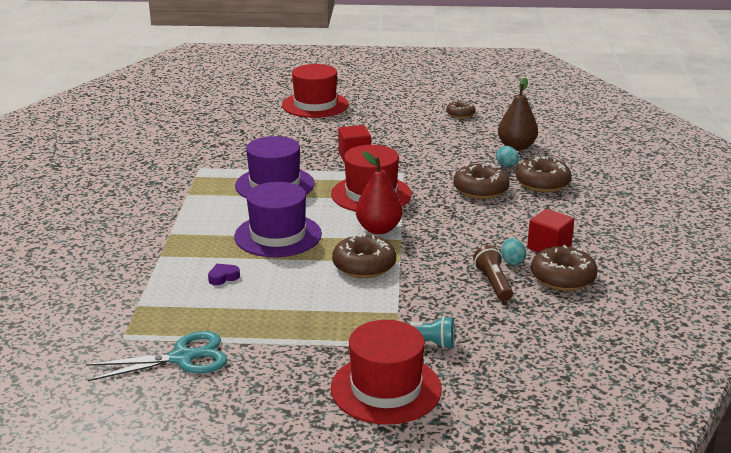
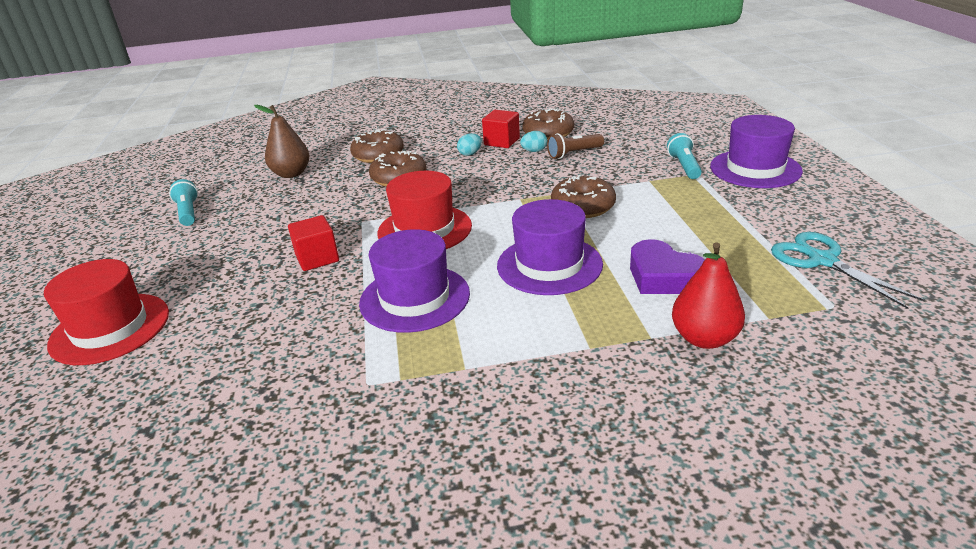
camera: 100 degrees left, 5 degrees up
purple heart [208,264,240,285] -> purple heart [630,239,705,294], size x2.10
red hat [331,320,442,425] -> purple hat [710,115,803,188]
red pear [356,151,402,234] -> red pear moved to [672,242,745,349]
brown donut [446,101,476,118] -> turquoise flashlight [169,179,198,226]
turquoise egg [496,146,519,167] -> turquoise egg moved to [457,133,482,156]

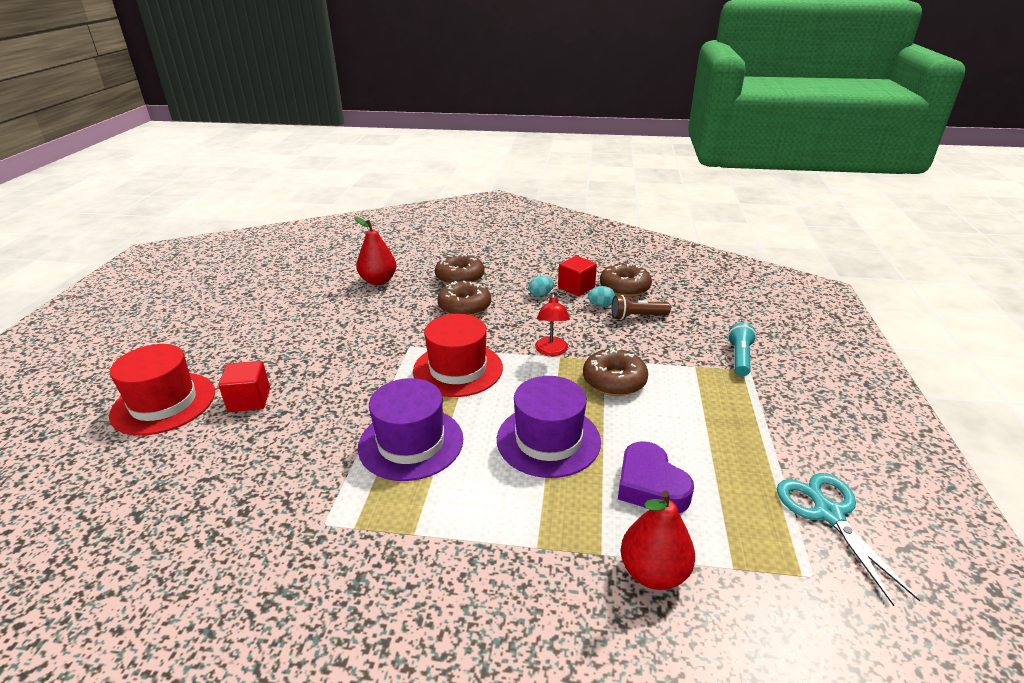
camera: 15 degrees right, 0 degrees up
turquoise flashlight [169,179,198,226] -> none
brown pear [254,105,309,178] -> red pear [354,217,397,285]
red cube [288,215,339,271] -> red cube moved to [219,361,270,412]
purple hat [710,115,803,188] -> none
none -> red lamp [535,293,570,356]

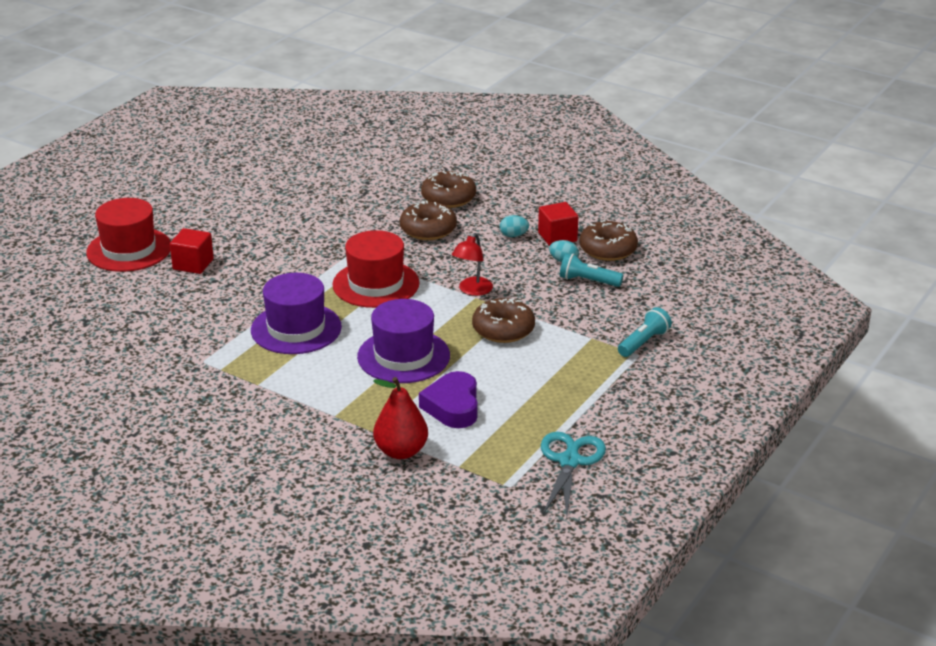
camera: 25 degrees right, 0 degrees up
red pear [354,217,397,285] -> none
brown flashlight [612,295,671,320] -> turquoise flashlight [560,253,623,287]

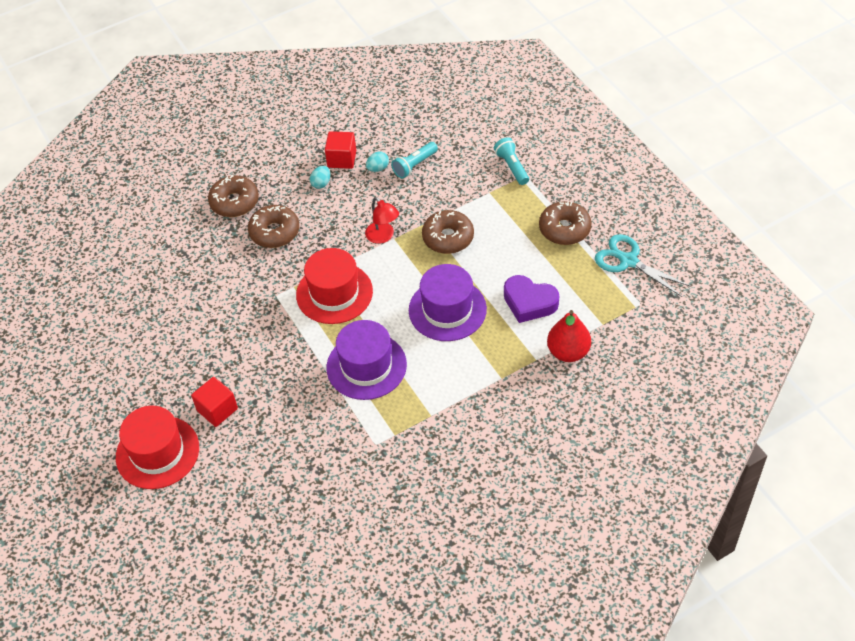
camera: 60 degrees left, 20 degrees up
brown donut [579,220,638,261] -> brown donut moved to [539,201,592,245]

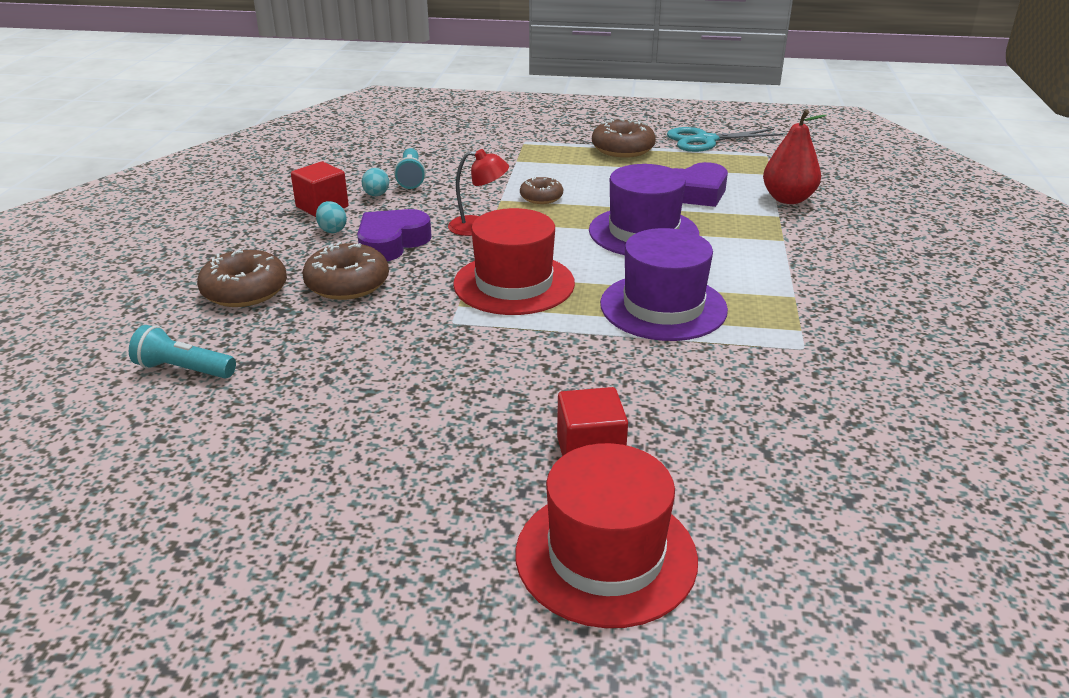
camera: 55 degrees left, 20 degrees down
brown donut [422,210,474,254] -> brown donut [520,177,563,204], size x0.61
turquoise flashlight [494,137,529,185] -> turquoise flashlight moved to [129,325,236,378]
none -> purple heart [357,209,432,261]

